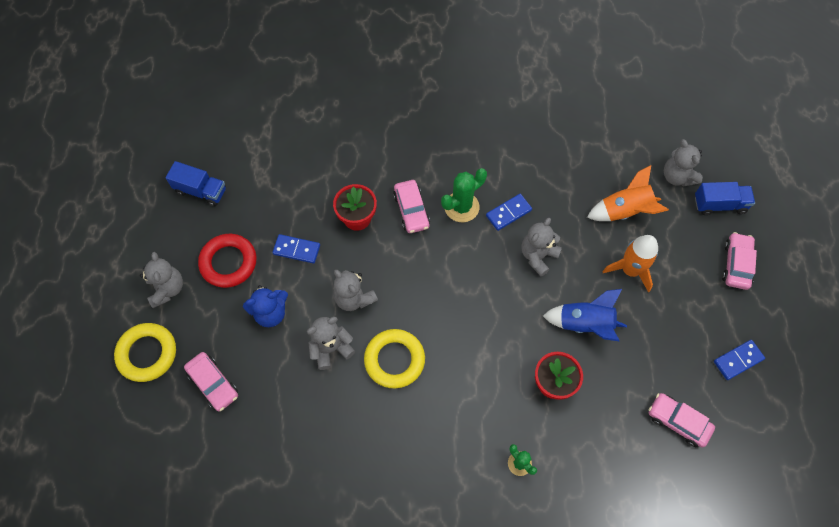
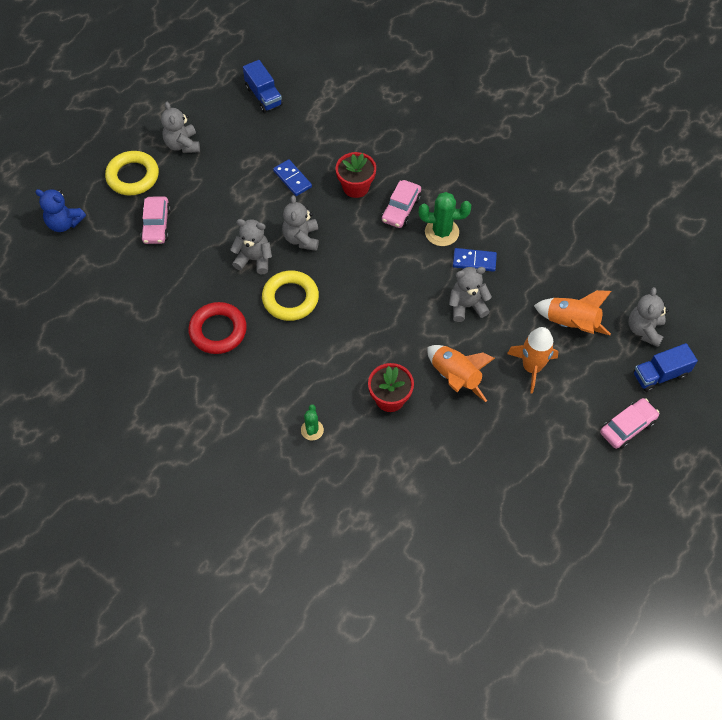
camera: 40 degrees right, 5 degrees down
grey teddy bear [140,252,183,308] -> grey teddy bear turned 135 degrees clockwise [161,102,200,153]
red ring [198,234,257,288] -> red ring moved to [188,302,247,354]
blue teddy bear [243,285,288,327] -> blue teddy bear moved to [35,189,86,232]
blue rocket [543,289,627,342] -> orange rocket [427,345,495,402]
pink car [649,393,715,448] -> none
blue truck [695,182,755,215] -> blue truck turned 120 degrees clockwise [633,343,698,392]
blue domino [714,340,765,380] -> none

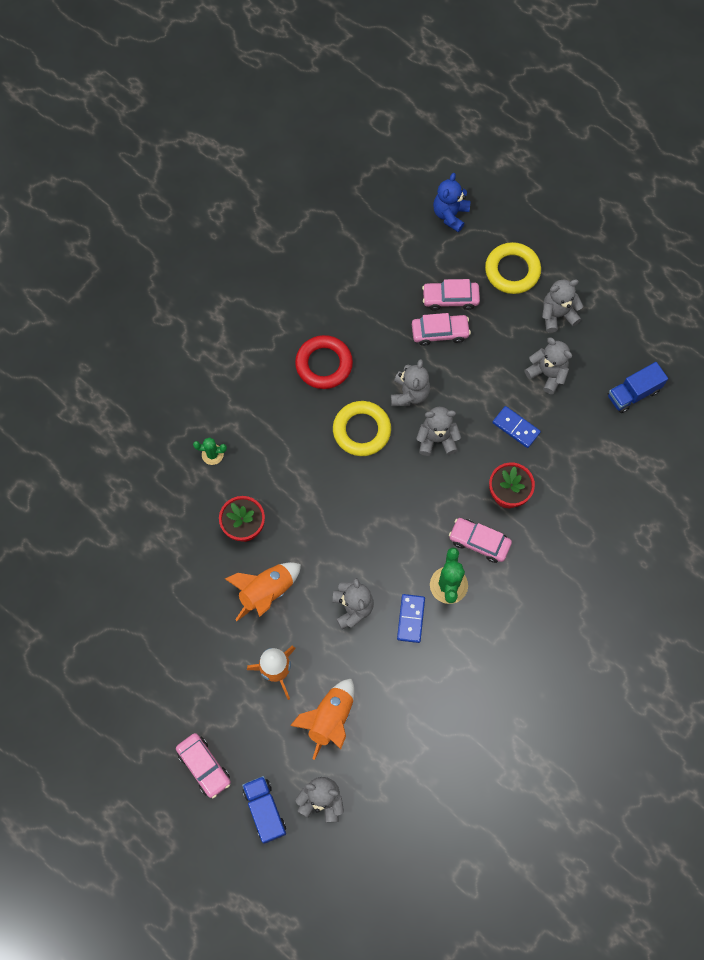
camera: 90 degrees right, 10 degrees up
blue domino [273,159,312,196] -> blue domino turned 75 degrees clockwise [492,406,541,448]
none -> pink car [412,313,471,346]
none -> grey teddy bear [524,337,572,394]

